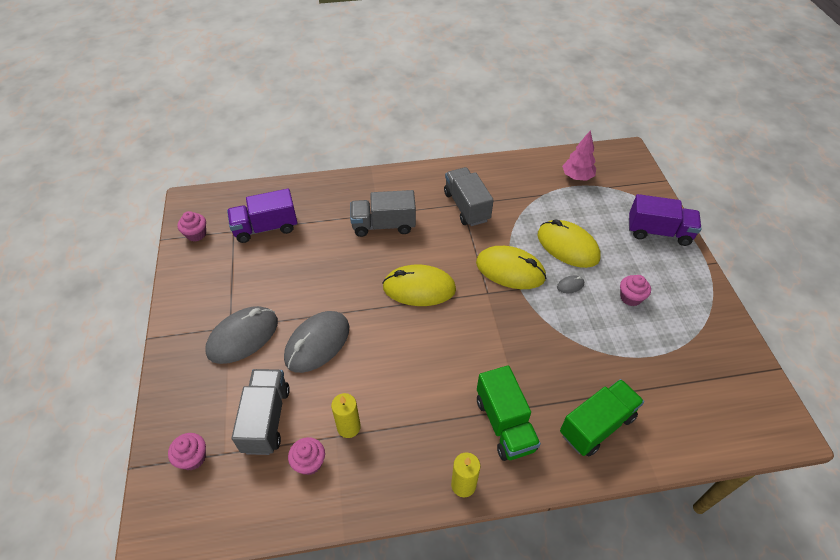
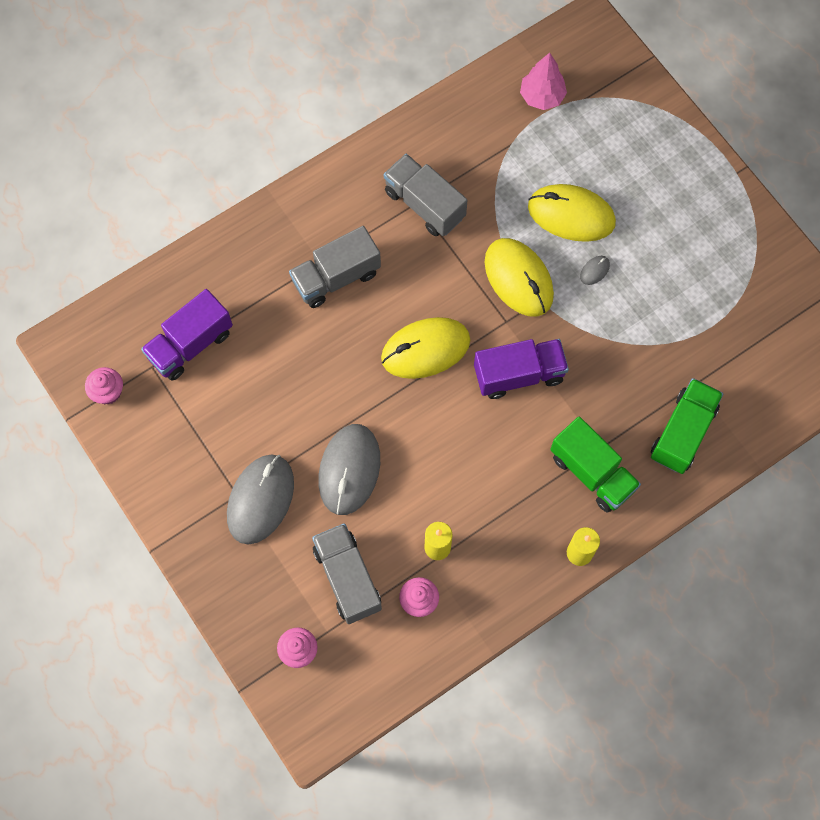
camera: 25 degrees left, 20 degrees up
yellow mouse [476,246,546,289] -> yellow mouse turned 60 degrees clockwise [485,238,554,317]
pink cupcake [620,275,651,306] -> none
purple truck [629,194,701,246] -> purple truck moved to [474,339,569,399]

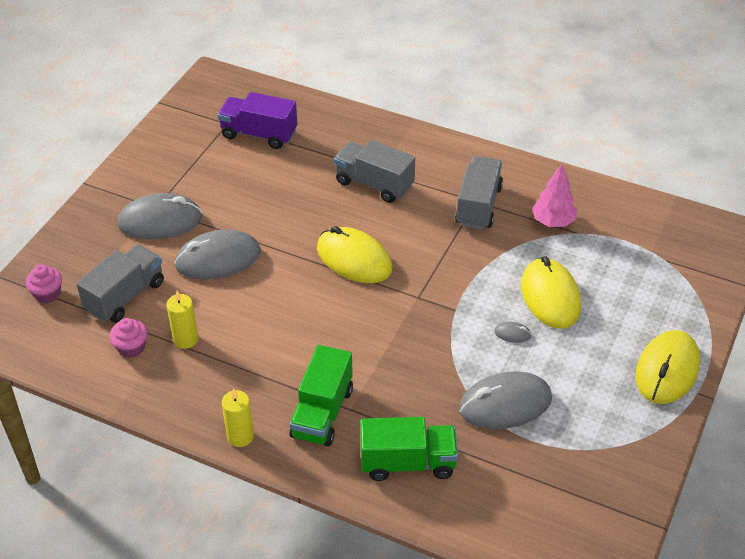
camera: 60 degrees right, 25 degrees down
pink cupcake [85,367,123,405] -> none
purple truck [474,339,569,399] -> none
yellow mouse [485,238,554,317] -> yellow mouse moved to [635,330,700,404]
pink tree [520,53,567,110] -> pink tree moved to [532,163,577,227]
none -> grey mouse [459,371,552,429]

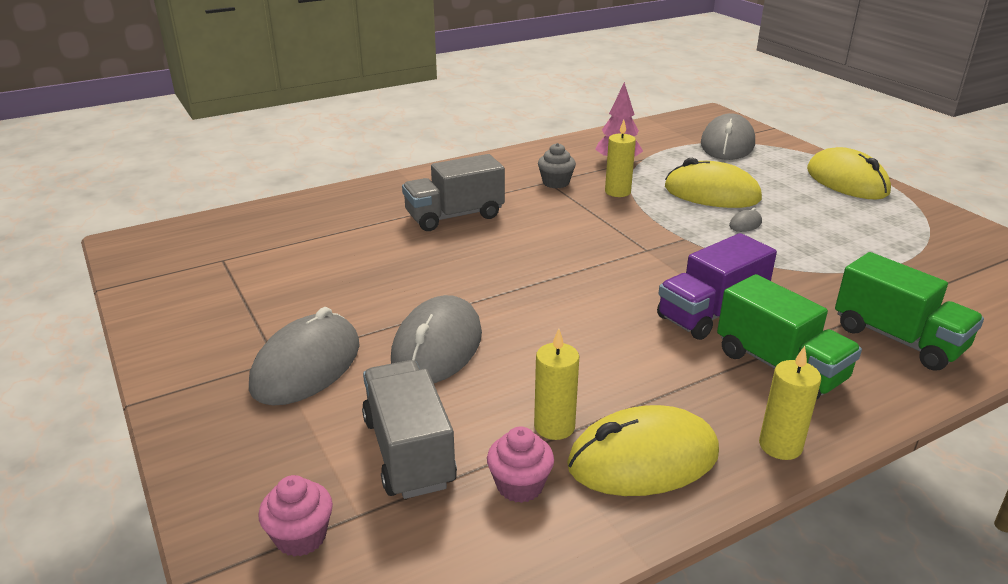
camera: 55 degrees left, 15 degrees down
purple truck [218,92,297,149] -> purple truck moved to [657,233,777,340]
yellow mouse [317,226,392,283] -> yellow mouse moved to [567,405,719,496]
green truck [360,417,458,481] -> green truck turned 105 degrees clockwise [835,252,984,371]
grey truck [455,156,503,230] -> grey cupcake [538,143,576,189]
grey mouse [459,371,552,429] -> grey mouse moved to [701,113,755,160]
none -> yellow candle [605,120,636,197]

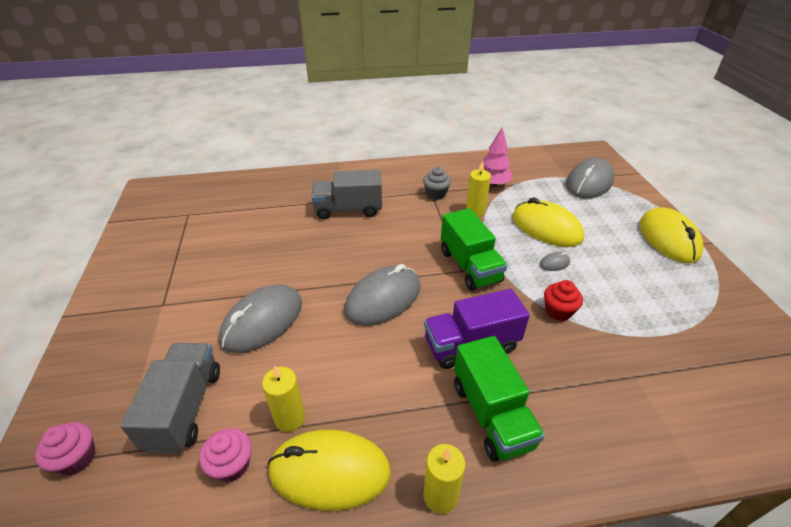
camera: 20 degrees right, 10 degrees up
grey mouse [249,307,360,406] -> grey mouse moved to [344,264,421,326]
green truck [835,252,984,371] -> green truck moved to [441,208,507,291]
none -> red cupcake [544,280,583,321]

